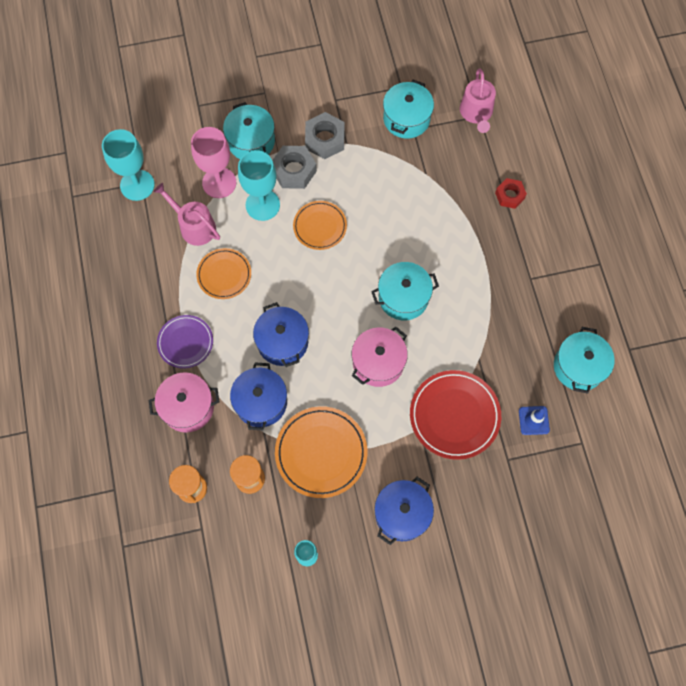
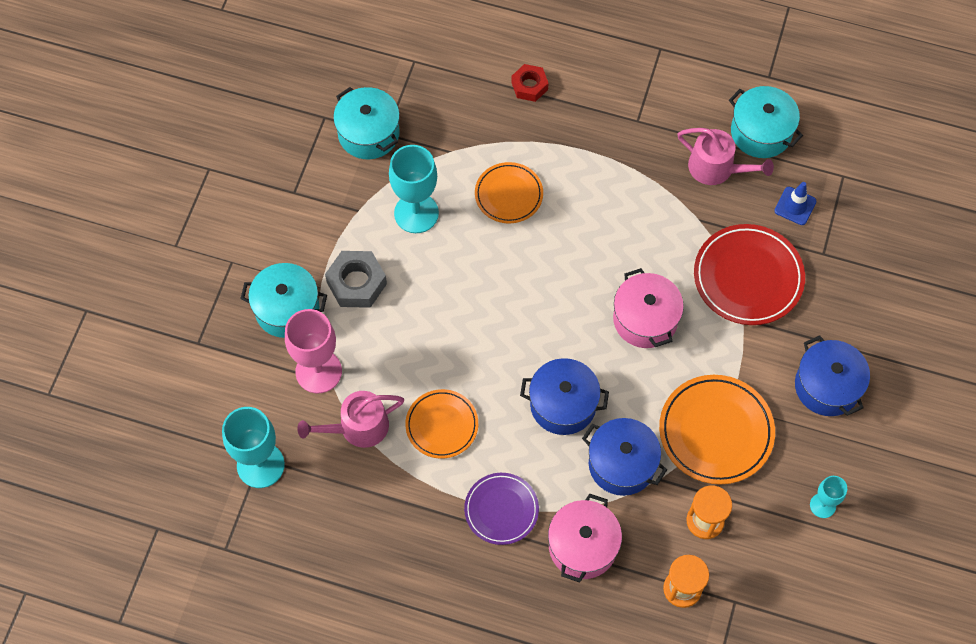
camera: 60 degrees left, 5 degrees down
turquoise goblet [238,150,280,221] -> turquoise goblet moved to [389,145,439,233]
orange plate [293,201,347,250] -> orange plate moved to [475,162,543,223]
grey nut [305,112,344,159] -> none
turquoise pot [371,262,439,320] -> none
pink watering can [460,68,496,133] -> pink watering can moved to [678,128,774,185]

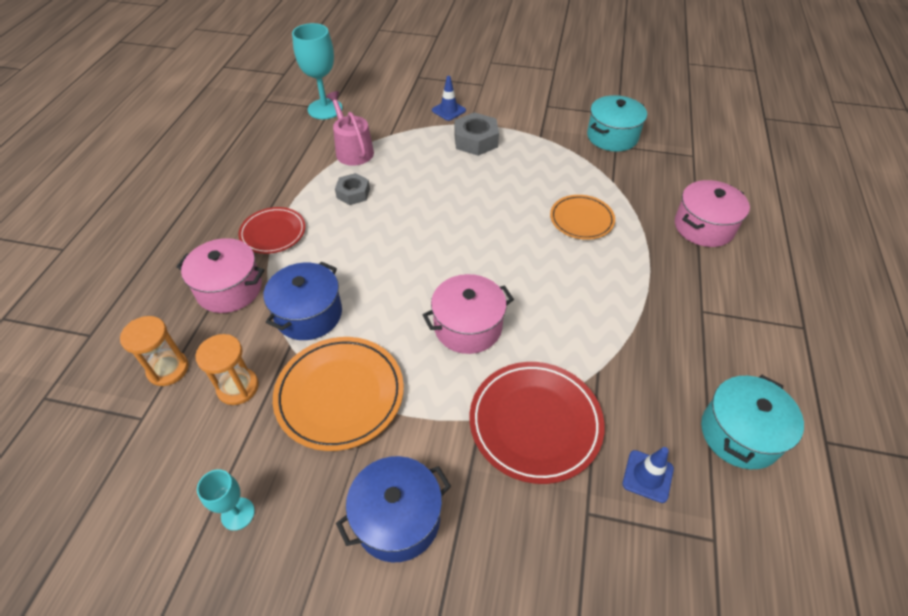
camera: 85 degrees right, 15 degrees down
turquoise pot [240,263,327,338] -> blue traffic cone [432,76,466,121]
pink goblet [285,309,342,393] -> none
turquoise goblet [389,145,439,233] -> none
orange plate [405,389,478,459] -> grey nut [335,173,370,205]
purple plate [464,473,539,545] -> red plate [238,207,306,254]
red nut [511,64,549,102] -> pink pot [675,180,750,247]
blue pot [520,358,609,435] -> none
pink watering can [678,128,774,185] -> none

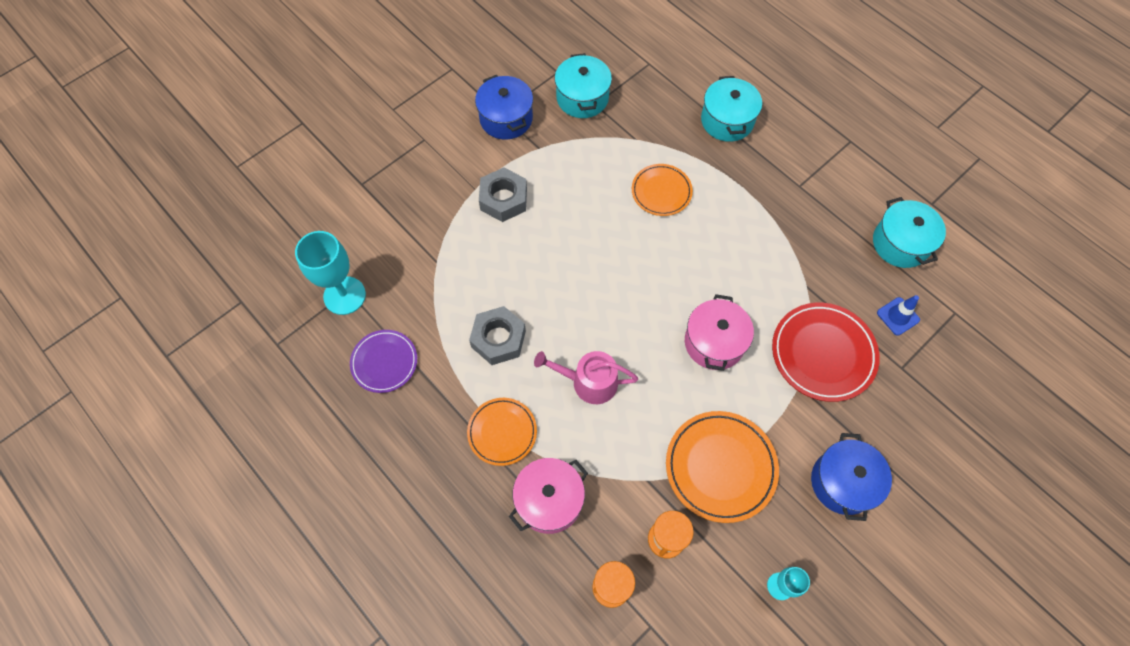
camera: 55 degrees left, 15 degrees up
red plate [238,207,306,254] -> orange plate [467,398,537,466]
blue pot [264,261,342,340] -> blue pot moved to [475,75,533,140]
pink watering can [326,91,374,166] -> pink watering can moved to [534,351,638,404]
grey nut [335,173,370,205] -> grey nut [469,306,526,365], size x1.52
blue traffic cone [432,76,466,121] -> none
pink pot [675,180,750,247] -> turquoise pot [701,76,762,142]
none -> purple plate [350,330,417,393]

